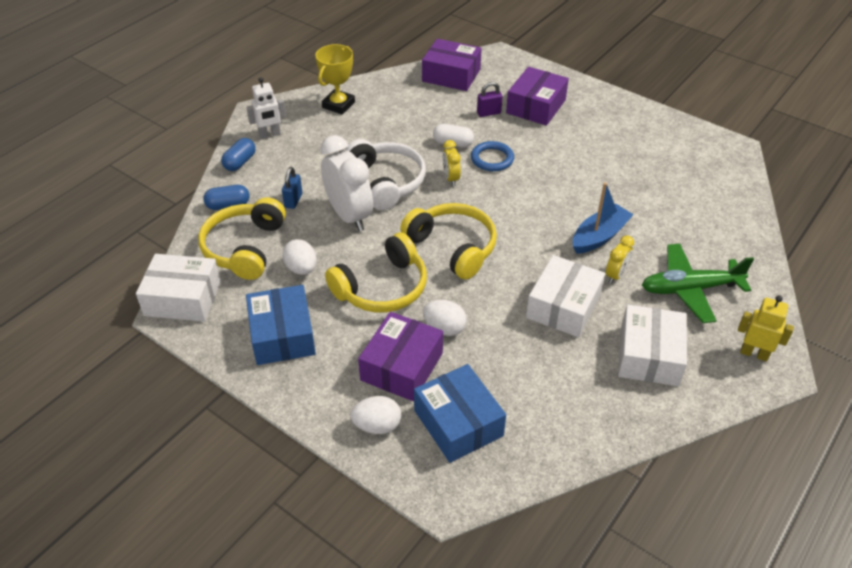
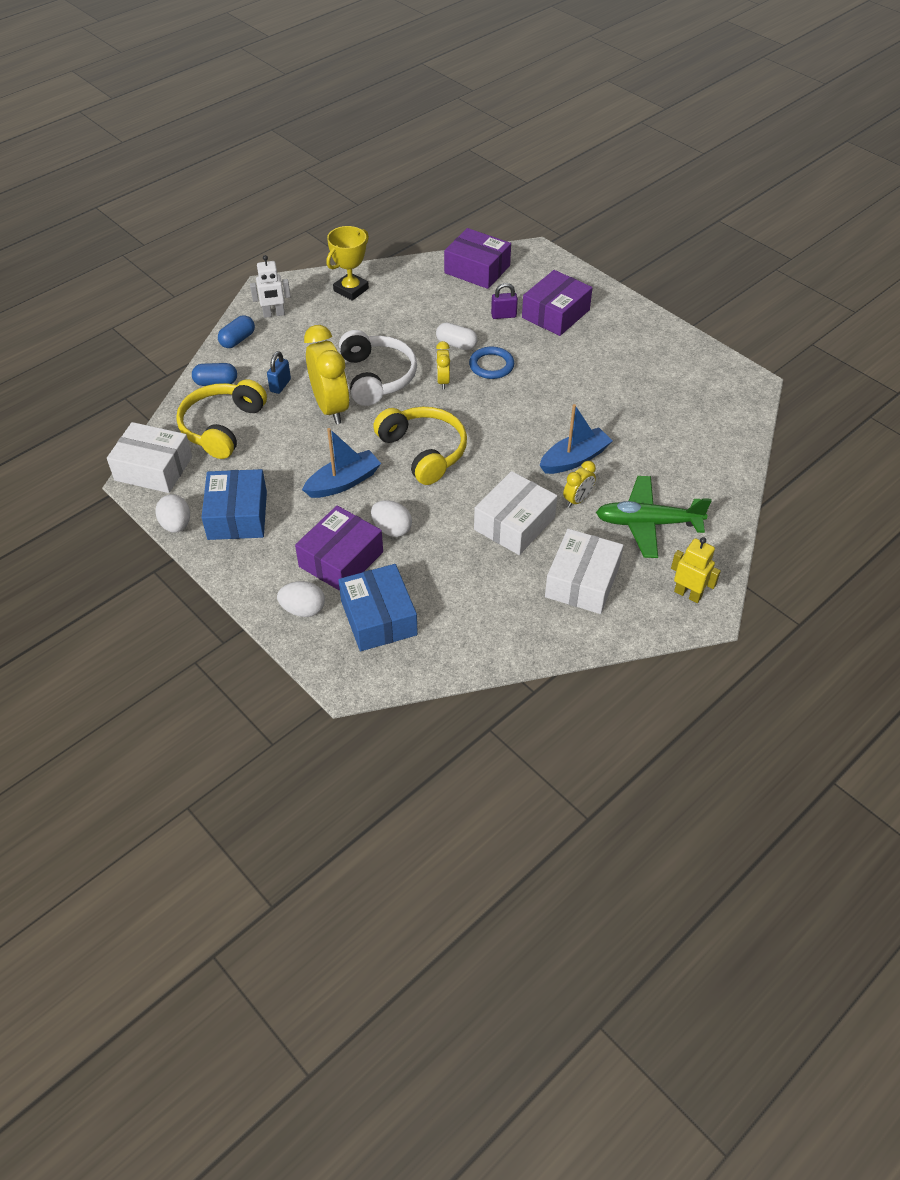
camera: 10 degrees right, 5 degrees up
white egg [282,239,317,275] -> white egg moved to [155,494,190,533]
white clock [320,135,373,231] -> yellow clock [304,325,350,424]
yellow headphones [325,232,427,312] -> blue boat [302,428,381,498]

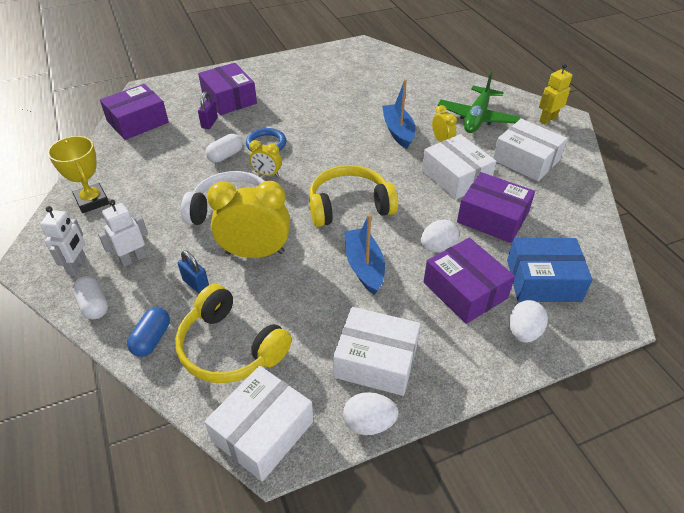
camera: 70 degrees left, 5 degrees down
blue box [201,469,267,540] -> white box [333,307,421,396]
blue capsule [218,315,255,348] -> white capsule [72,276,108,319]
none -> white robot [98,199,148,267]
none -> purple box [457,172,535,243]

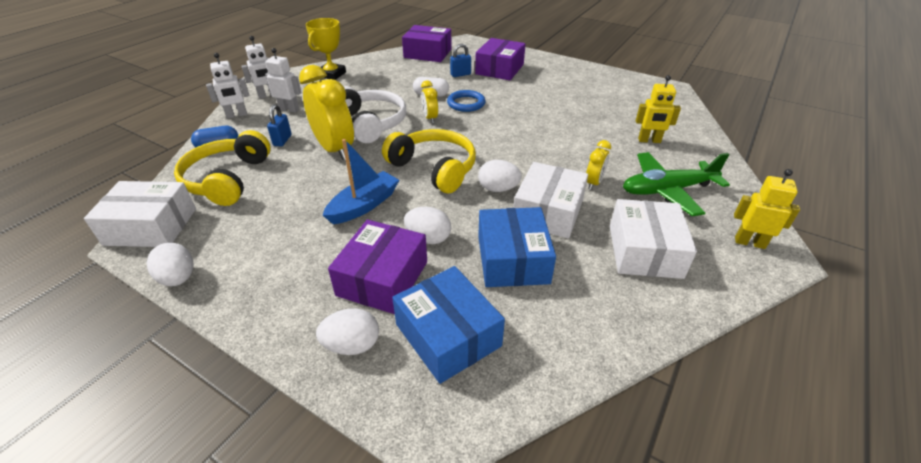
camera: 55 degrees right, 5 degrees down
white capsule [72,276,108,319] -> white robot [206,53,250,119]
purple padlock [198,92,218,129] -> blue padlock [450,44,471,77]
white box [333,307,421,396] -> none
blue boat [382,79,415,149] -> none
purple box [457,172,535,243] -> blue box [478,207,556,287]
none -> white egg [478,160,522,192]
none -> yellow robot [636,75,681,143]

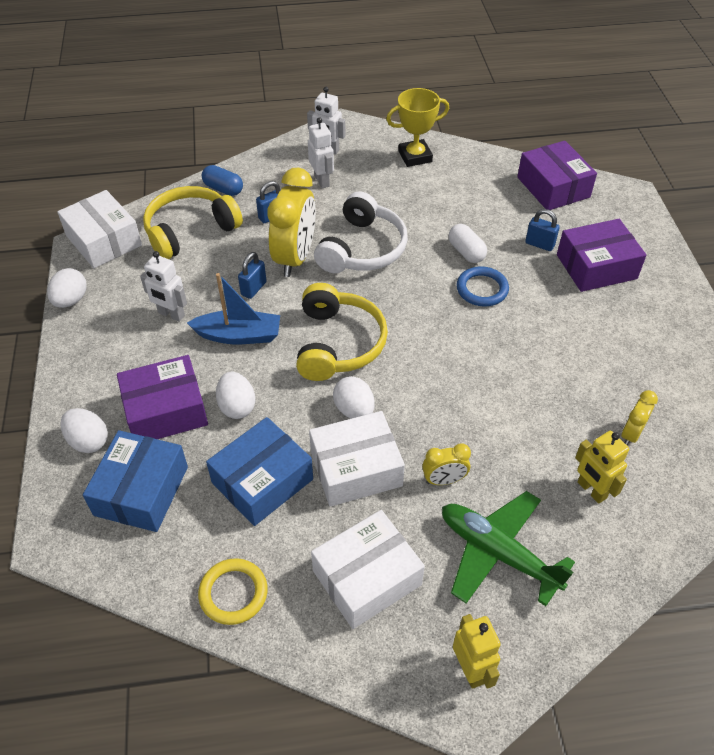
camera: 50 degrees right, 10 degrees up
white robot [206,53,250,119] -> white robot moved to [140,251,187,322]
yellow clock [421,81,438,123] -> yellow clock moved to [621,390,658,446]
none -> yellow ring [198,558,268,625]
none -> blue padlock [238,252,267,299]

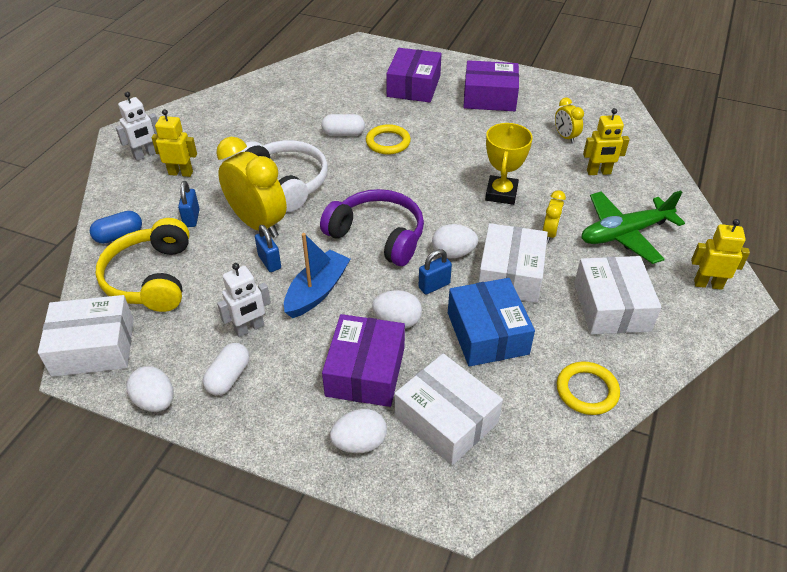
camera: 60 degrees left, 5 degrees down
blue box [83,430,188,532] -> white box [395,353,503,465]
yellow headphones [296,283,388,381] -> purple headphones [320,189,424,266]
white robot [308,117,334,188] -> yellow robot [151,109,197,177]
yellow trophy [386,88,449,167] -> yellow trophy moved to [485,123,533,205]
blue ring [457,266,509,306] -> yellow ring [366,124,411,155]
purple box [517,141,597,210] -> purple box moved to [463,60,519,111]
blue padlock [525,209,560,251] -> blue padlock moved to [419,249,452,294]
none -> white capsule [203,343,249,395]

